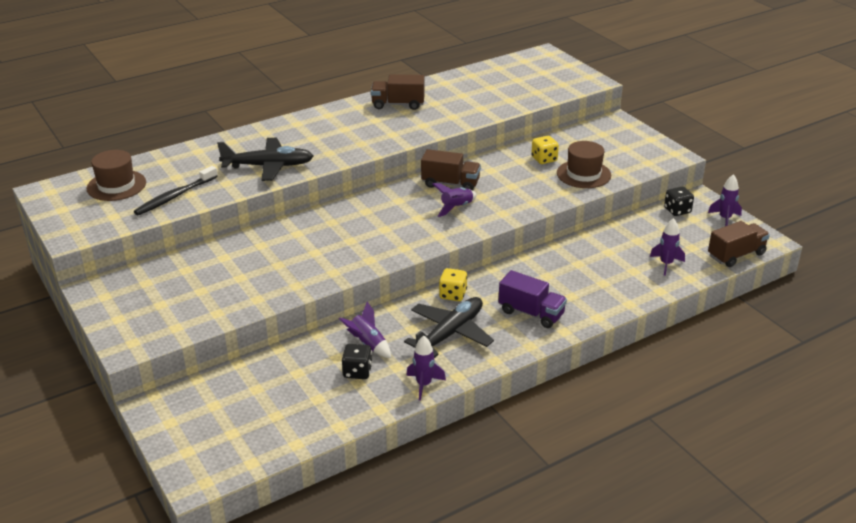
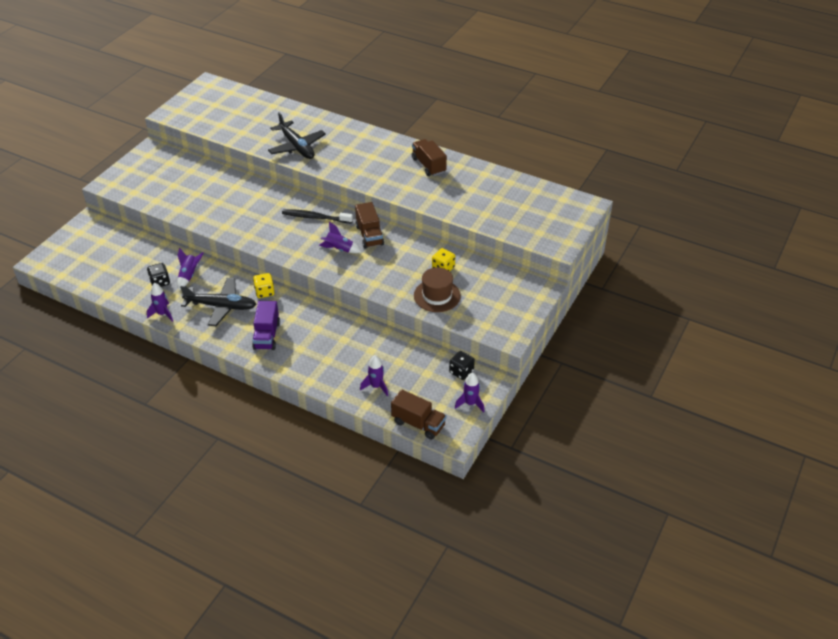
camera: 60 degrees right, 10 degrees up
brown hat [86,150,146,201] -> none
black toothbrush [134,166,218,215] -> black toothbrush moved to [282,209,353,223]

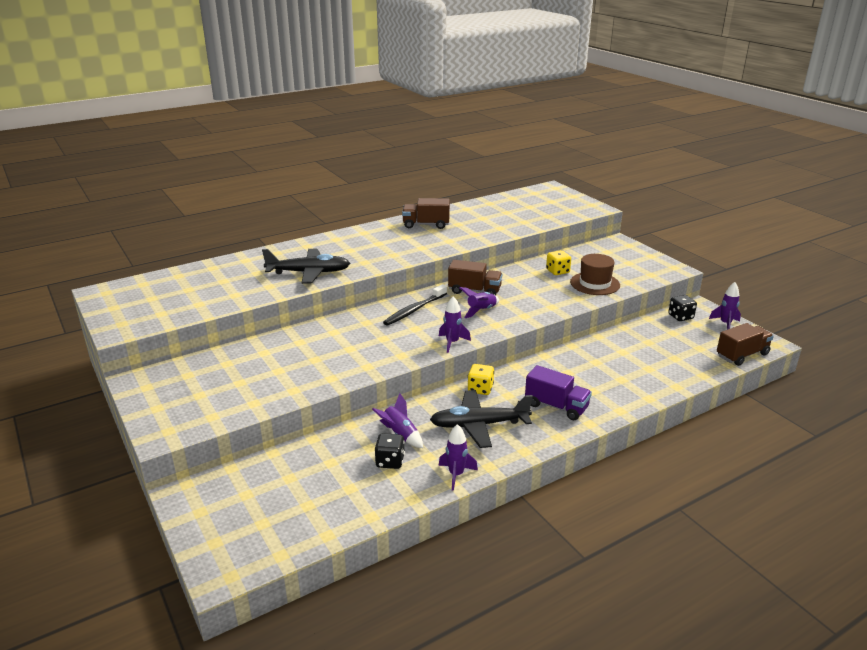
camera: 60 degrees left, 15 degrees down
black plane [180,278,256,326] -> black plane turned 135 degrees counterclockwise [430,390,533,448]
purple rocket [360,355,388,396] -> purple rocket moved to [439,296,471,353]

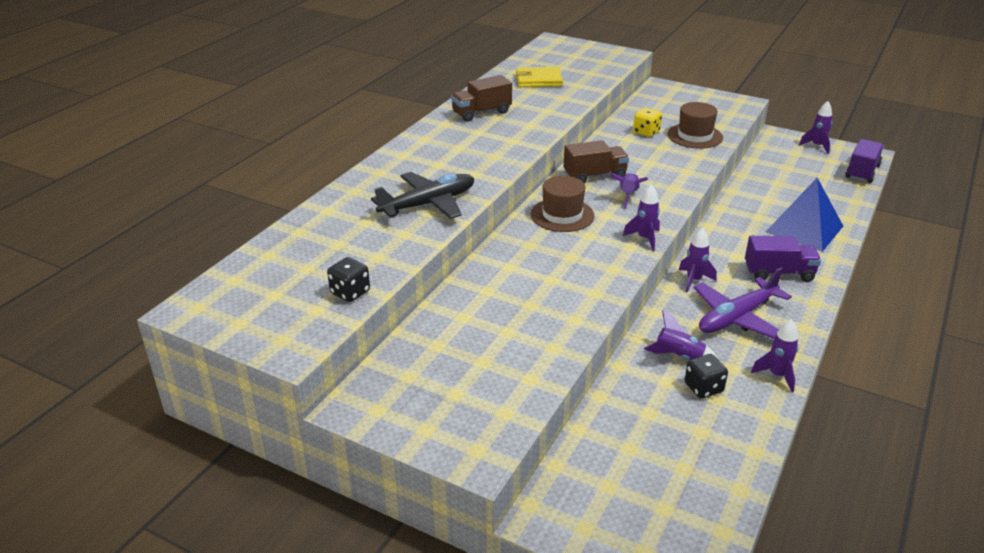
camera: 30 degrees left, 5 degrees up
black toothbrush [383,284,447,326] -> brown hat [531,176,594,232]
black plane [430,390,533,448] -> purple plane [694,267,792,339]
yellow dice [468,364,494,395] -> purple rocket [679,228,717,293]
black dice [668,295,697,321] -> black dice moved to [327,257,370,302]
brown truck [717,323,774,366] -> purple truck [845,139,884,183]
none -> yellow wallet [516,67,563,87]
none -> blue pyramid [766,178,843,252]

